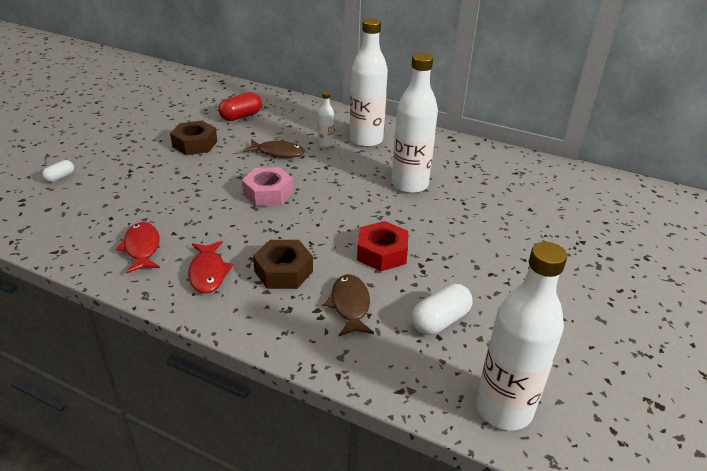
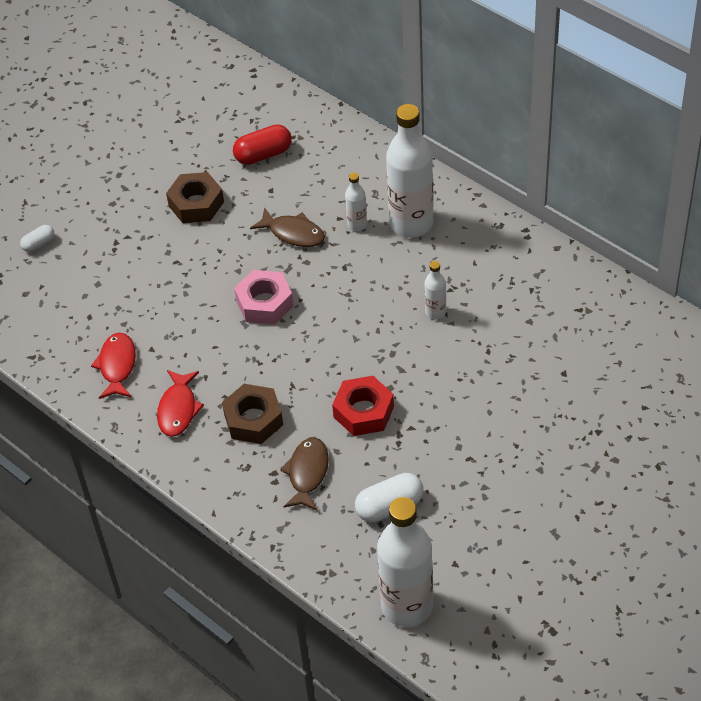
camera: 20 degrees right, 15 degrees up
white bottle [392,53,438,193] -> white bottle [425,261,446,319], size x0.45

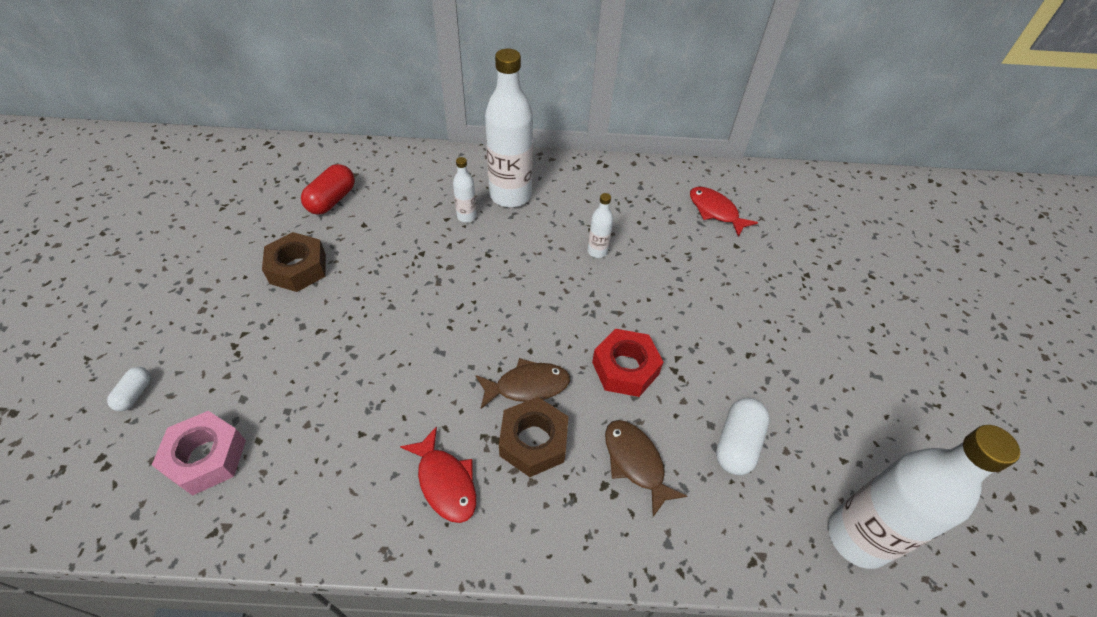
camera: 45 degrees left, 0 degrees up
red fish [91,333,136,399] -> red fish moved to [690,187,758,237]
pink nut [234,270,294,325] -> pink nut moved to [152,411,246,496]
brown fish [250,207,325,247] -> brown fish moved to [476,358,570,409]

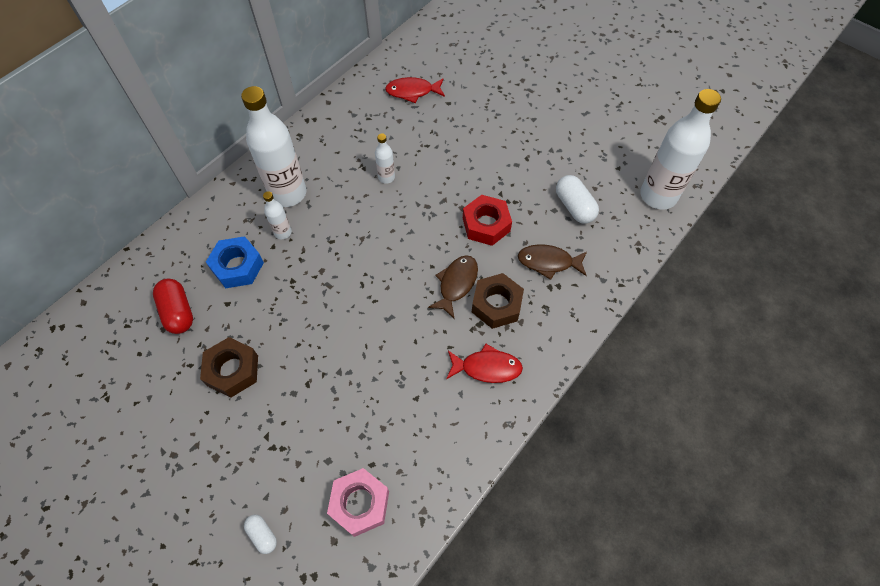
camera: 50 degrees left, 10 degrees up
none -> blue nut [206,236,264,288]

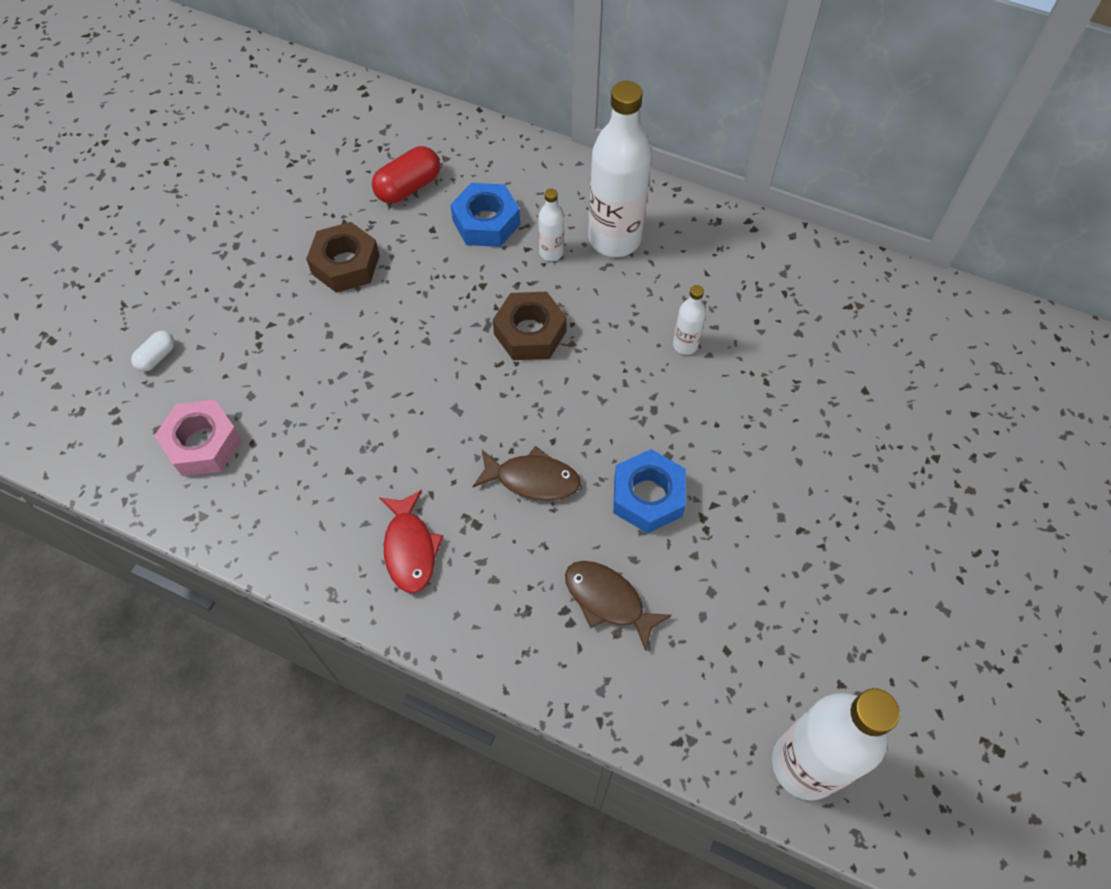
camera: 75 degrees right, 0 degrees up
red fish [385,77,445,103] -> none
red nut [463,195,512,246] -> blue nut [613,449,686,534]
brown nut [472,273,524,329] -> brown nut moved to [493,292,567,360]
brown fish [518,244,587,280] -> brown fish turned 45 degrees counterclockwise [565,561,672,651]
white capsule [556,175,599,224] -> none

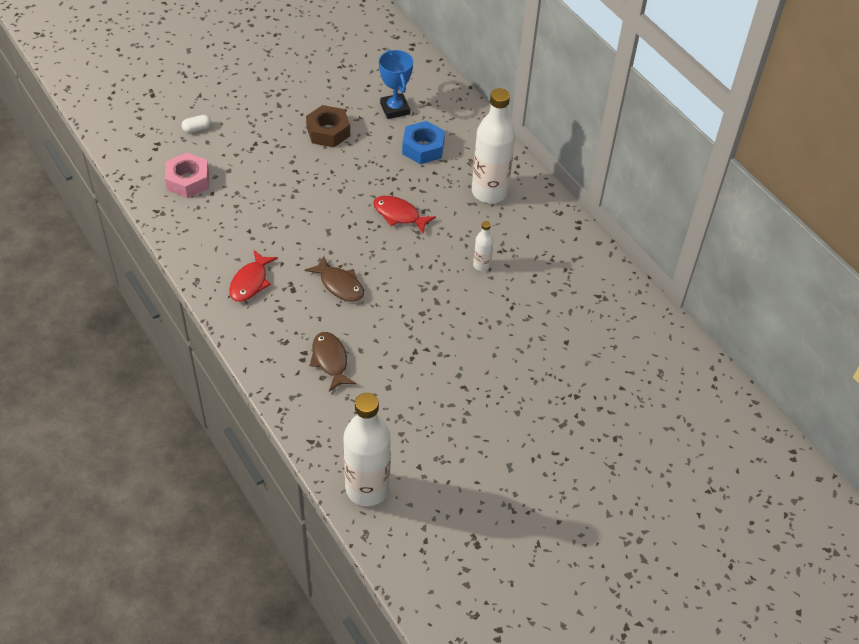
camera: 30 degrees right, 10 degrees down
red capsule [372,146,440,204] -> blue trophy [379,50,413,119]
brown nut [493,292,567,360] -> red fish [373,196,436,233]
white bottle [538,188,564,261] -> none
blue nut [613,449,686,534] -> none

